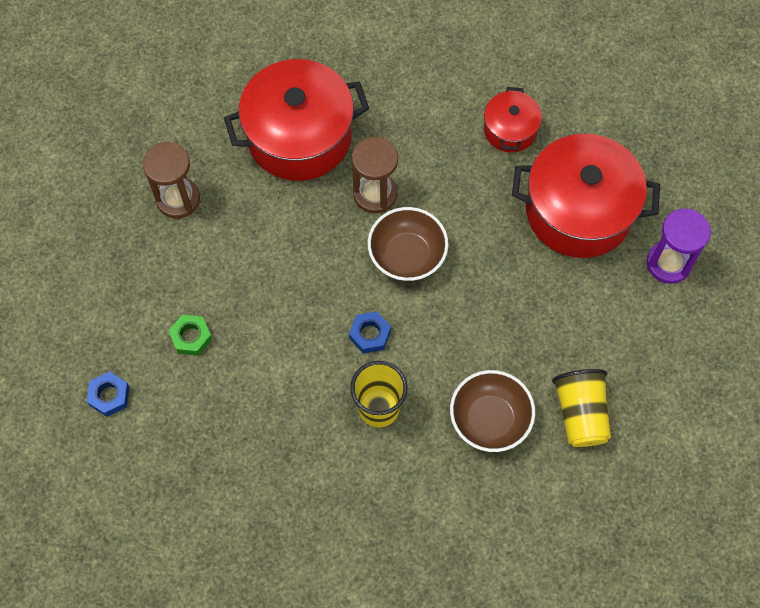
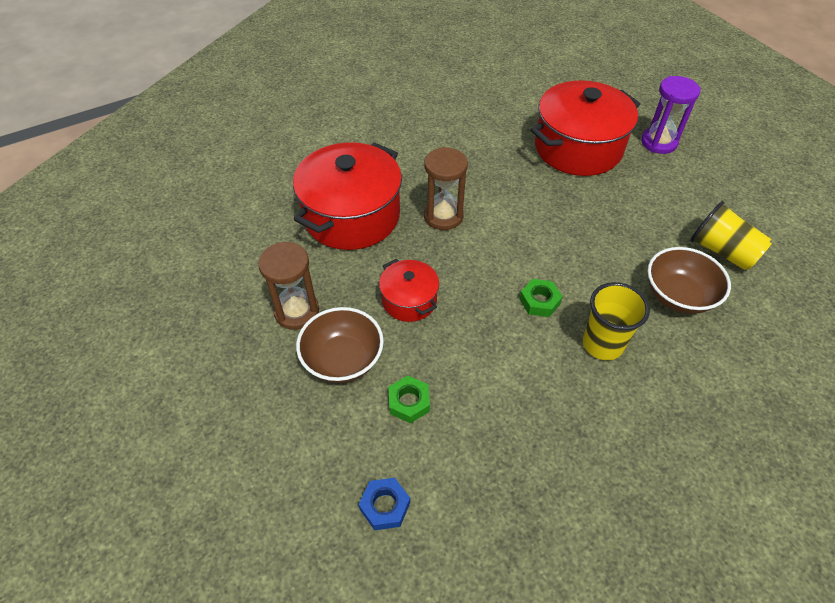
camera: 40 degrees left, 15 degrees down
blue nut [349,311,391,354] -> green nut [519,279,563,317]
brown bowl [368,207,448,281] -> brown bowl moved to [296,307,384,383]
red pot [484,87,542,152] -> red pot moved to [379,258,439,322]

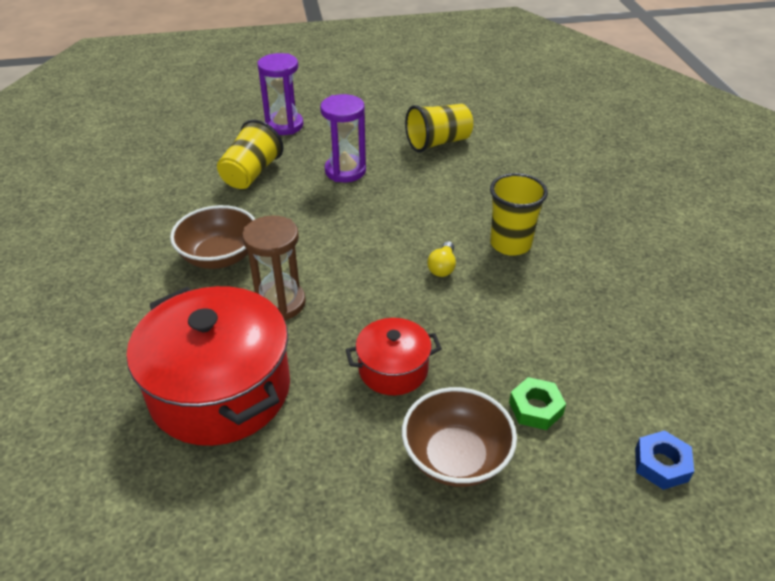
camera: 70 degrees left, 10 degrees down
brown hourglass [258,242,319,330] -> none
green nut [519,279,563,317] -> yellow light bulb [427,241,456,277]
red pot [530,80,640,176] -> yellow cup [217,120,284,189]
brown bowl [647,247,731,314] -> brown bowl moved to [170,205,255,269]
none -> purple hourglass [320,94,366,182]

